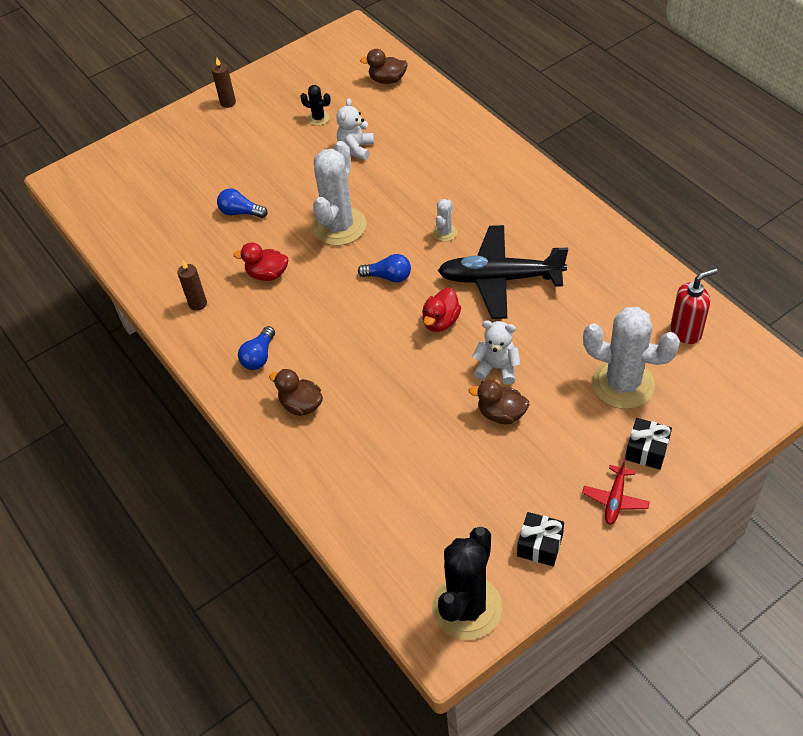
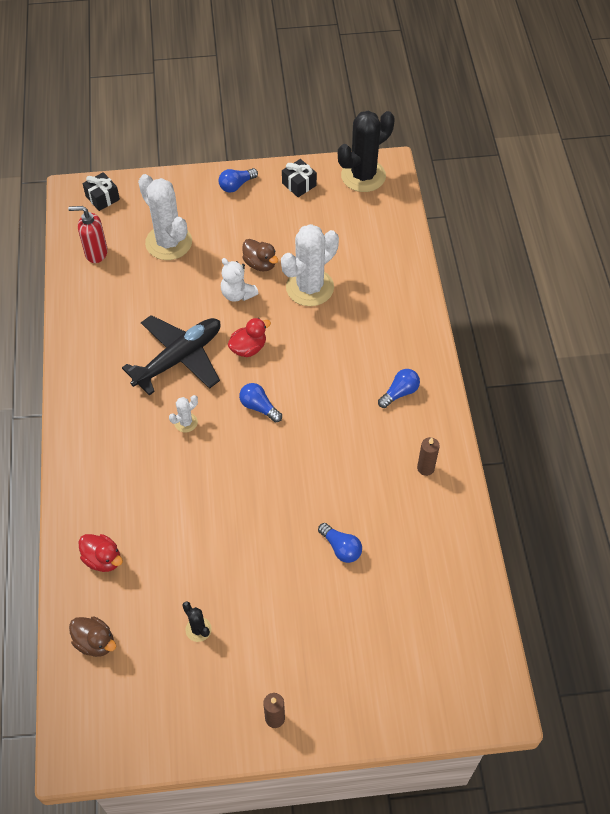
camera: 155 degrees left, 5 degrees up
red duck [233,242,288,281] -> red duck moved to [78,534,123,572]
brown duck [269,369,323,416] -> none
white cactus [313,141,366,246] -> white cactus moved to [281,224,339,306]
white teddy bear [336,98,374,160] -> none
black plane [438,225,568,319] -> black plane turned 75 degrees counterclockwise [122,315,220,396]
red plane [582,458,650,525] -> blue light bulb [219,168,258,193]
black gift [625,418,672,470] -> black gift moved to [82,172,120,211]

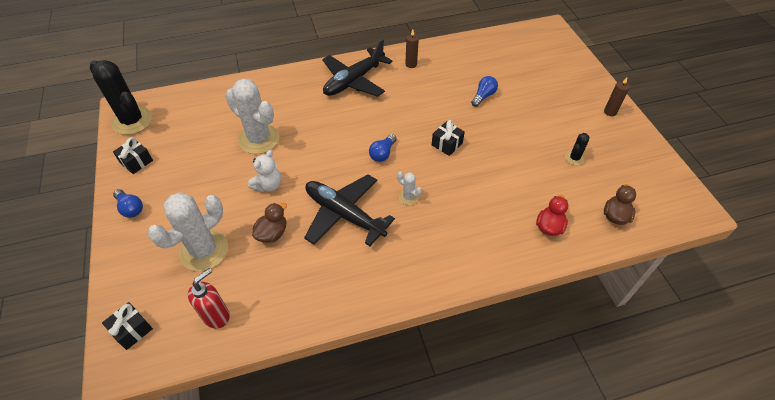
camera: 100 degrees left, 5 degrees down
red soap dispenser [68,206,108,263] -> red soap dispenser turned 135 degrees counterclockwise [188,268,230,328]
red duck [228,318,271,357] -> none
brown duck [242,239,278,272] -> brown duck moved to [252,203,287,243]
blue light bulb [378,369,420,408] -> black plane [322,39,393,97]
none -> black gift [432,120,465,156]

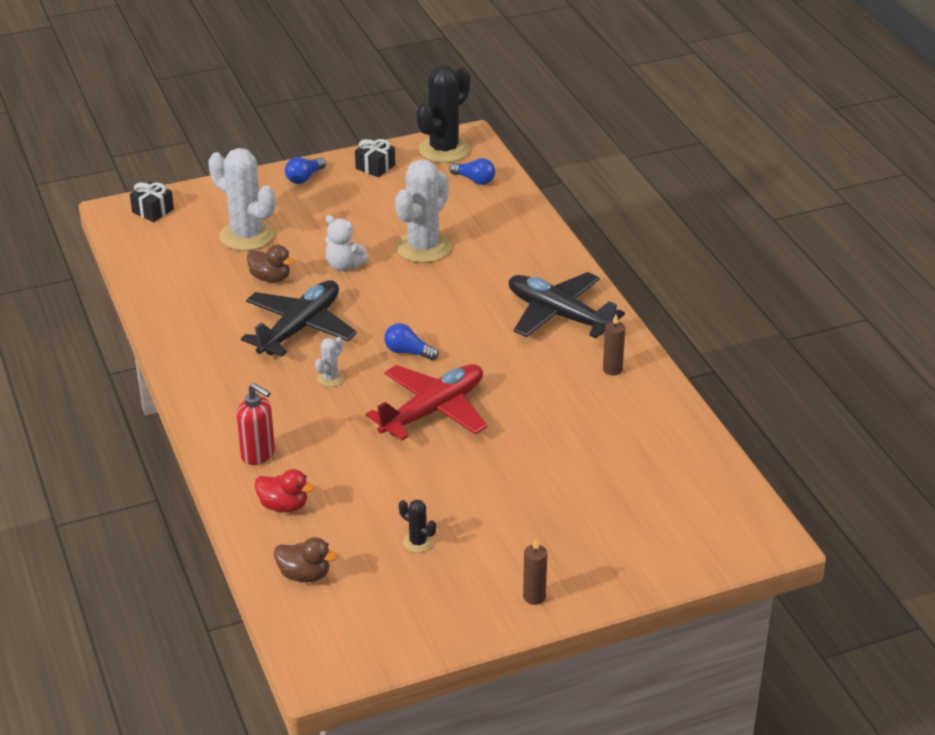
camera: 85 degrees right, 15 degrees down
red soap dispenser [188,268,230,328] -> red soap dispenser moved to [237,383,275,465]
black gift [432,120,465,156] -> red plane [366,364,488,441]
blue light bulb [471,76,498,107] -> blue light bulb moved to [449,158,495,185]

